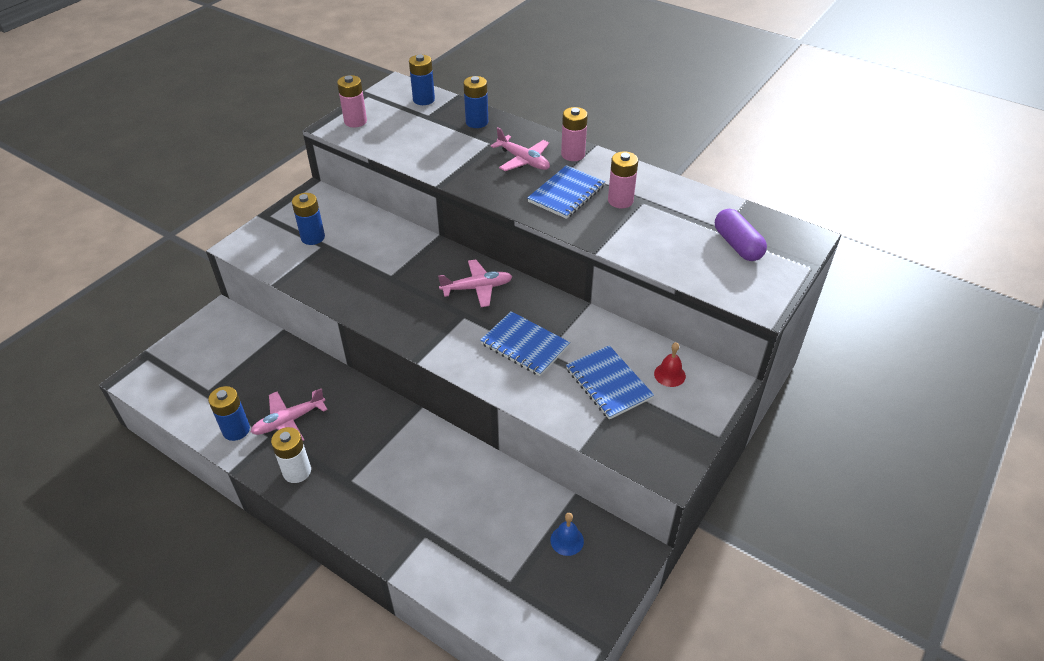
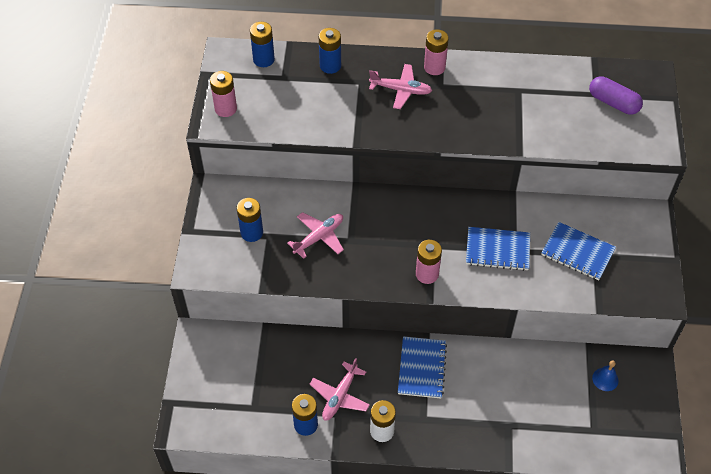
camera: 30 degrees left, 10 degrees up
pink plane [438,259,513,307] -> pink plane moved to [287,212,344,259]
blue notebook [527,165,605,219] -> blue notebook moved to [398,336,447,398]
pink battery [608,151,638,208] -> pink battery moved to [416,240,442,284]
red bell [654,342,686,387] -> none

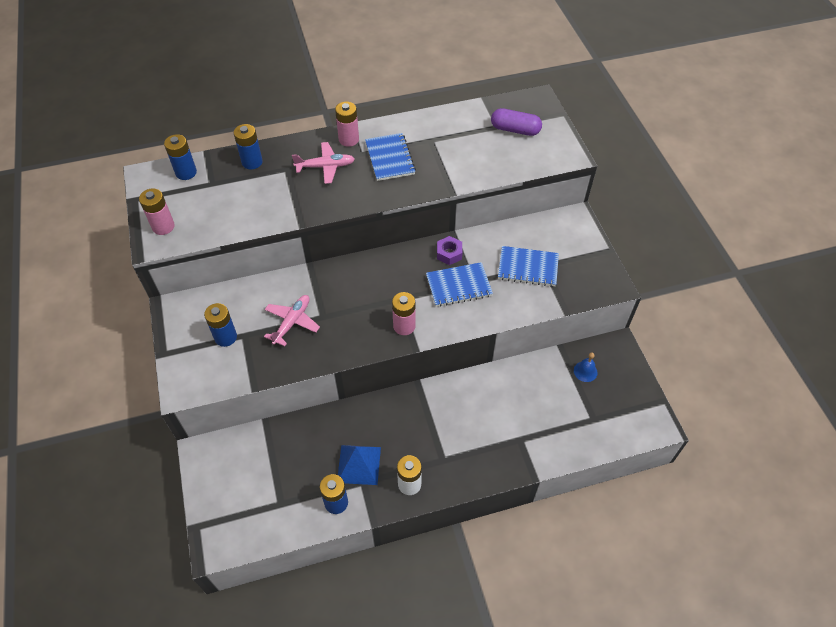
camera: 20 degrees left, 0 degrees up
pink plane [310,358,370,421] -> blue pyramid [338,445,381,485]
blue notebook [398,336,447,398] -> blue notebook moved to [365,133,416,181]
none -> purple nut [437,236,462,265]

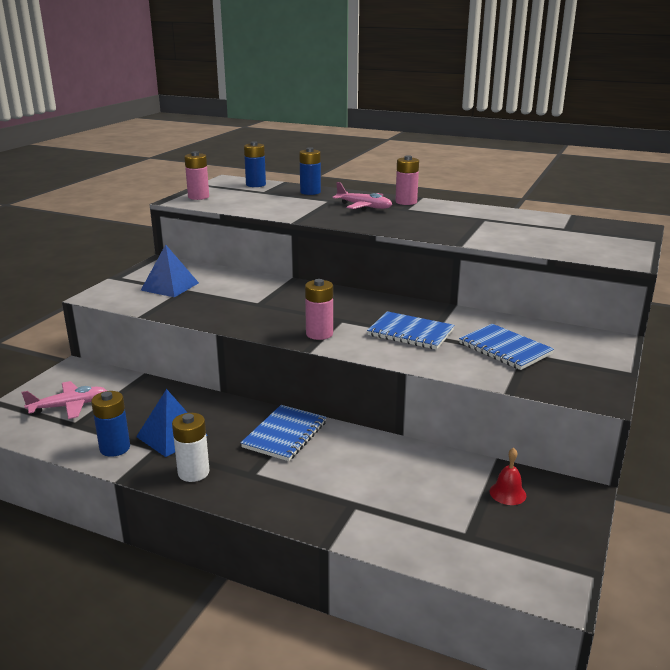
camera: 40 degrees right, 30 degrees down
blue battery [204,303,237,347] -> blue pyramid [141,244,199,297]
pink plane [264,295,320,347] -> pink plane moved to [22,381,107,419]
blue notebook [365,133,416,181] -> blue notebook moved to [241,405,327,461]
purple nut [437,236,462,265] -> none
purple capsule [491,108,542,136] -> none
blue bell [574,352,598,382] -> red bell [490,448,526,505]

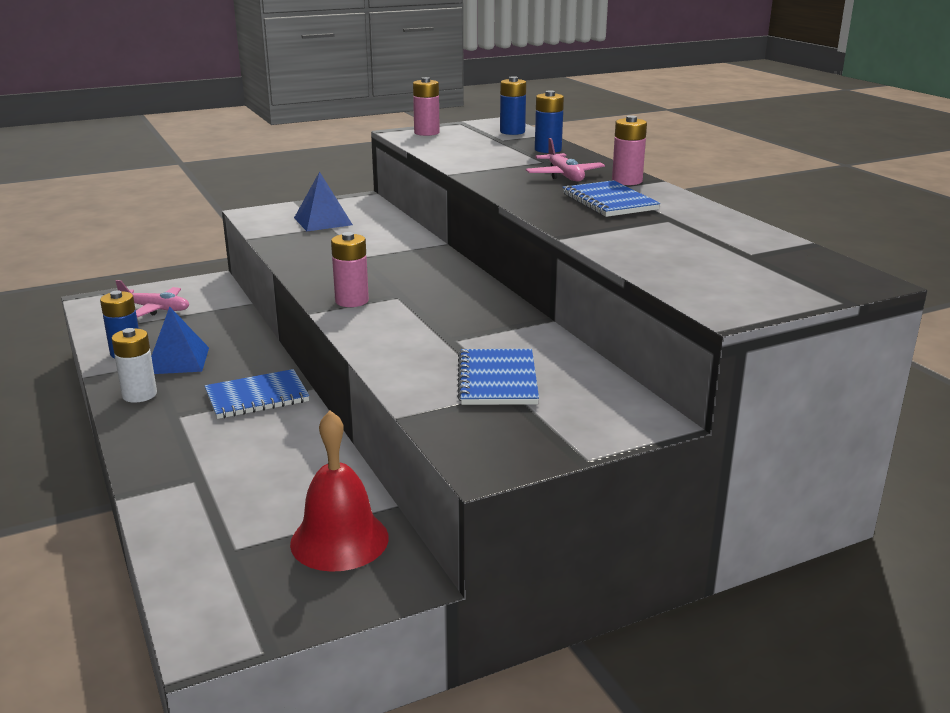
camera: 40 degrees right, 0 degrees up
blue notebook [367,311,454,350] -> blue notebook moved to [562,180,660,217]
red bell [490,448,526,505] -> red bell [290,410,389,572], size x2.04

